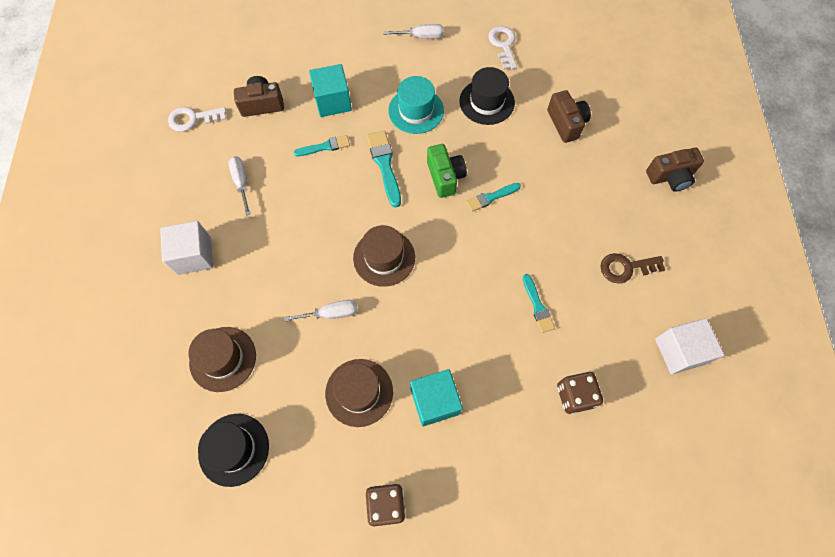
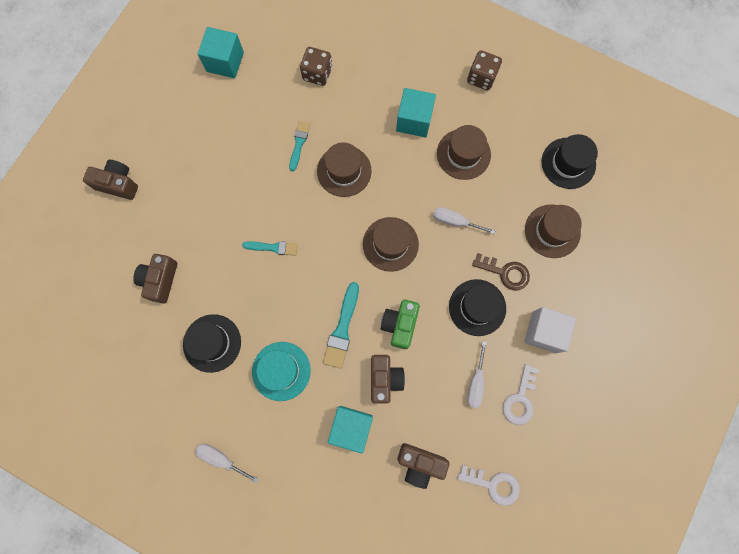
camera: 150 degrees left, 10 degrees up
turquoise brush [294,135,350,156] -> brown camera [371,355,405,404]
green camera [427,144,467,198] -> green camera moved to [381,300,420,349]
white key [488,26,517,69] -> white key moved to [503,364,539,425]
brown key [601,253,665,284] -> brown key moved to [472,253,530,290]
white cube [655,318,724,374] -> turquoise cube [198,27,244,78]
none -> brown hat [317,142,372,197]
none -> black hat [449,279,506,336]

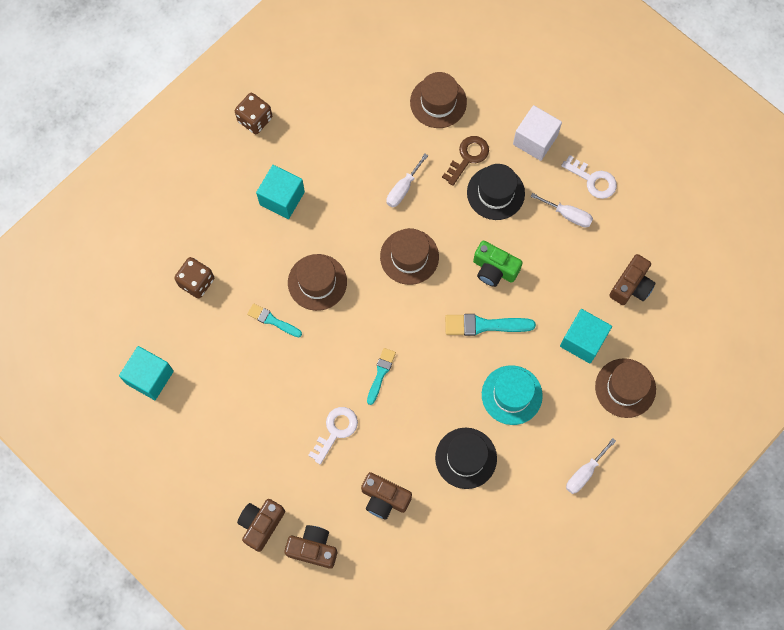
camera: 75 degrees left, 5 degrees down
turquoise brush [323,282,359,368] -> turquoise brush turned 150 degrees clockwise [445,314,536,336]
brown camera [371,355,405,404] -> brown camera moved to [284,525,337,569]
brown hat [437,125,491,180] -> brown hat moved to [595,358,656,418]
white key [457,465,520,506] -> white key moved to [308,407,358,464]
black hat [542,134,598,189] -> none

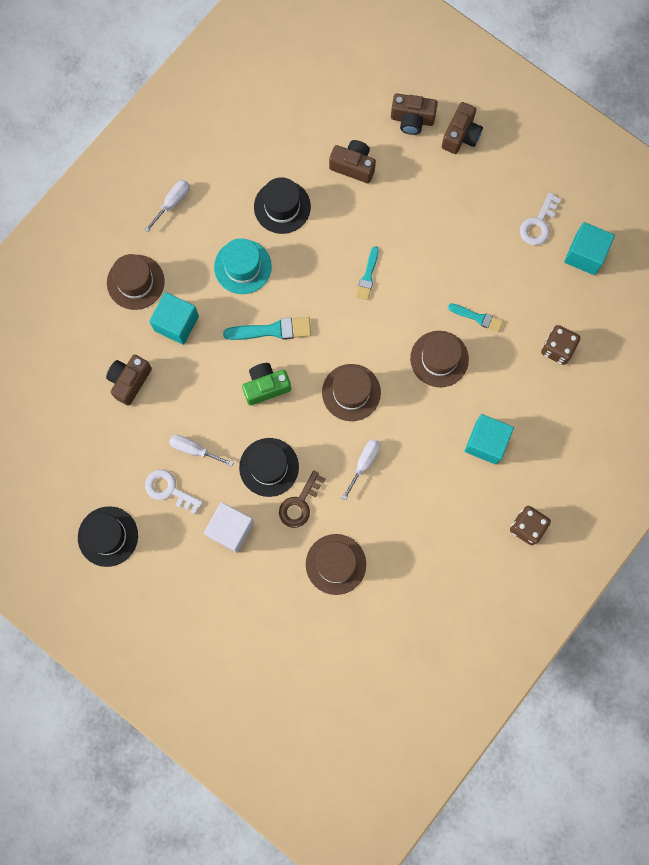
camera: 175 degrees right, 5 degrees up
white key [308,407,358,464] -> white key moved to [520,193,561,245]
green camera [473,241,523,287] -> green camera turned 45 degrees counterclockwise [242,363,291,405]
none -> black hat [78,506,138,567]

